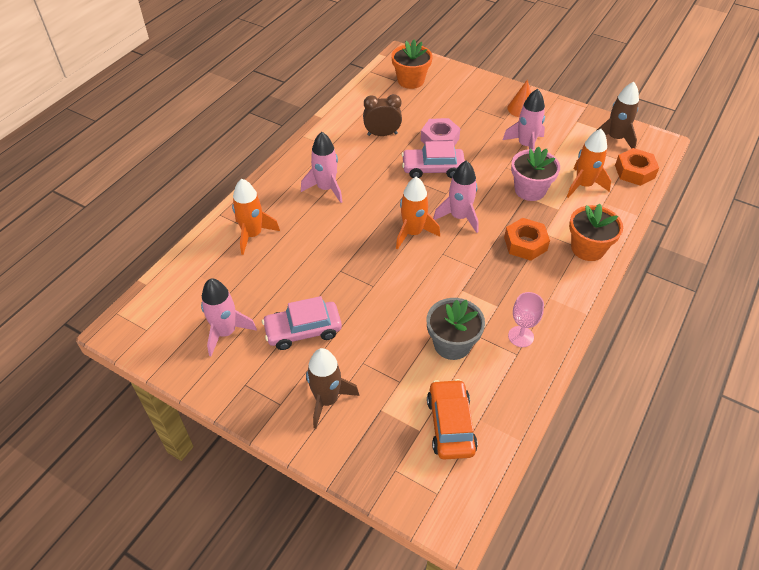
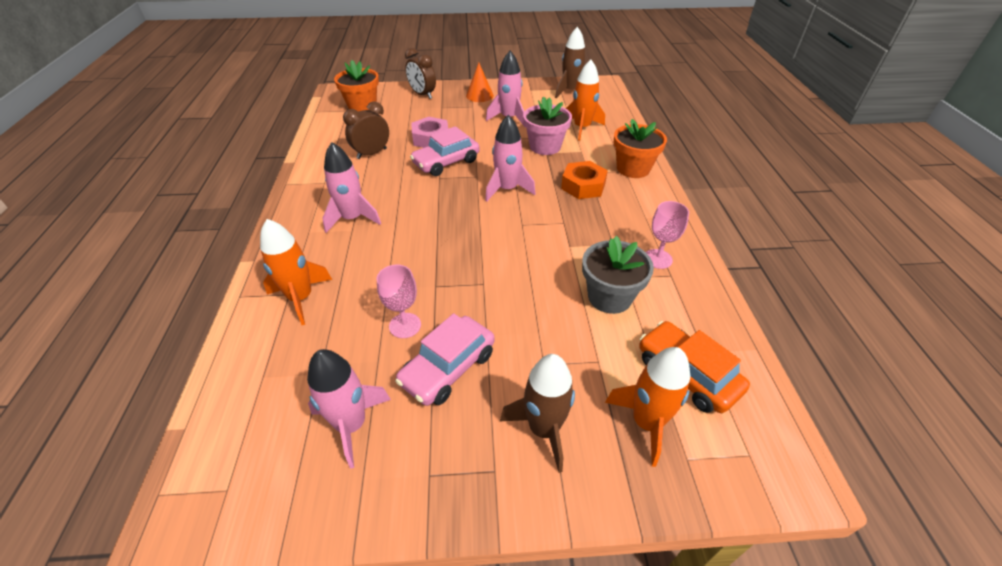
camera: 35 degrees left, 5 degrees down
orange rocket [396,177,440,250] -> orange rocket moved to [605,347,690,467]
orange nut [615,148,659,186] -> none
none -> pink goblet [377,265,421,338]
none -> brown clock [405,48,436,99]

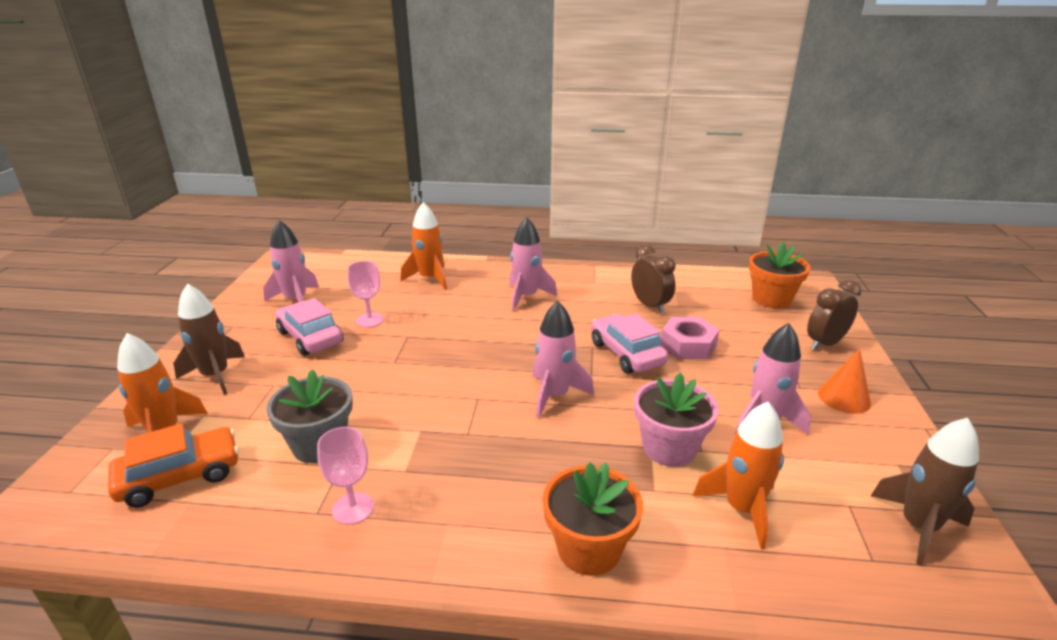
camera: 100 degrees right, 15 degrees down
orange nut [561,161,608,199] -> none

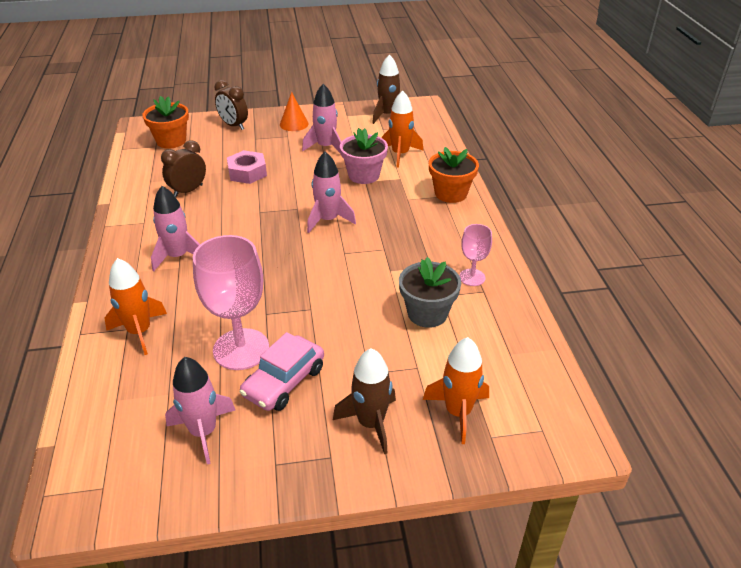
camera: 105 degrees left, 10 degrees up
orange car [108,423,239,508] -> none
pink goblet [347,261,384,328] -> pink goblet [193,235,269,370], size x1.91
pink car [591,313,668,374] -> none

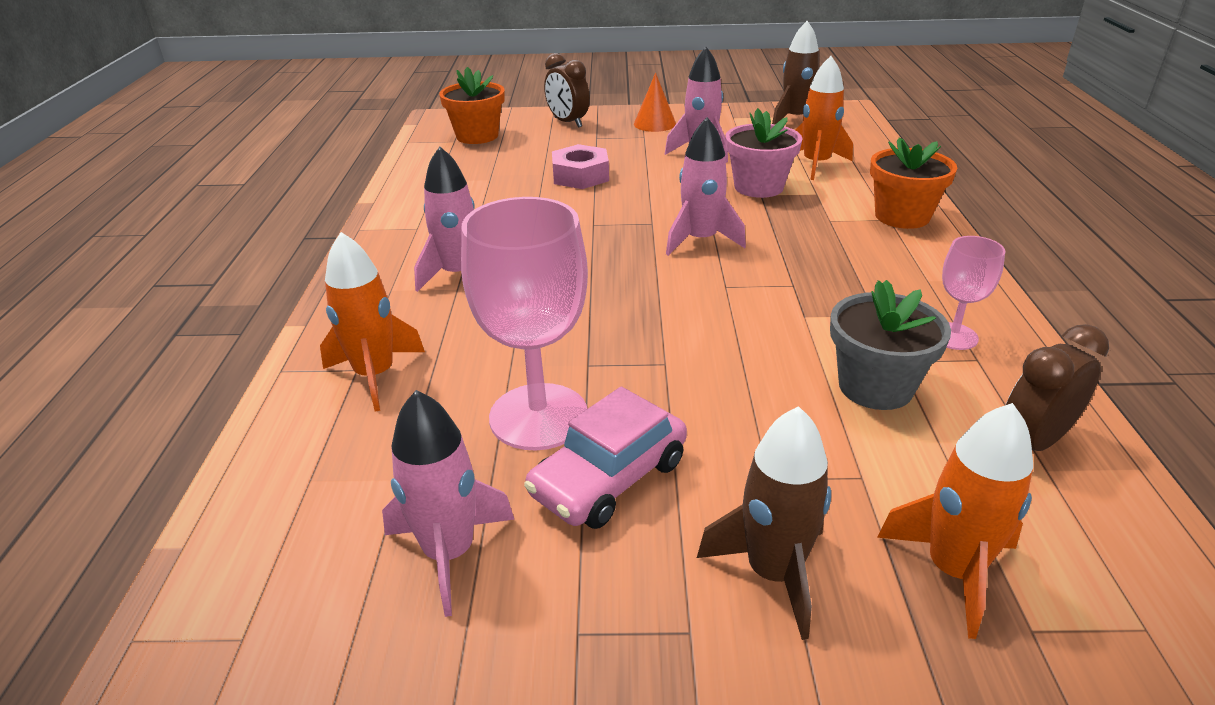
camera: 10 degrees right, 5 degrees down
brown clock [161,140,206,197] -> brown clock moved to [1006,324,1109,451]

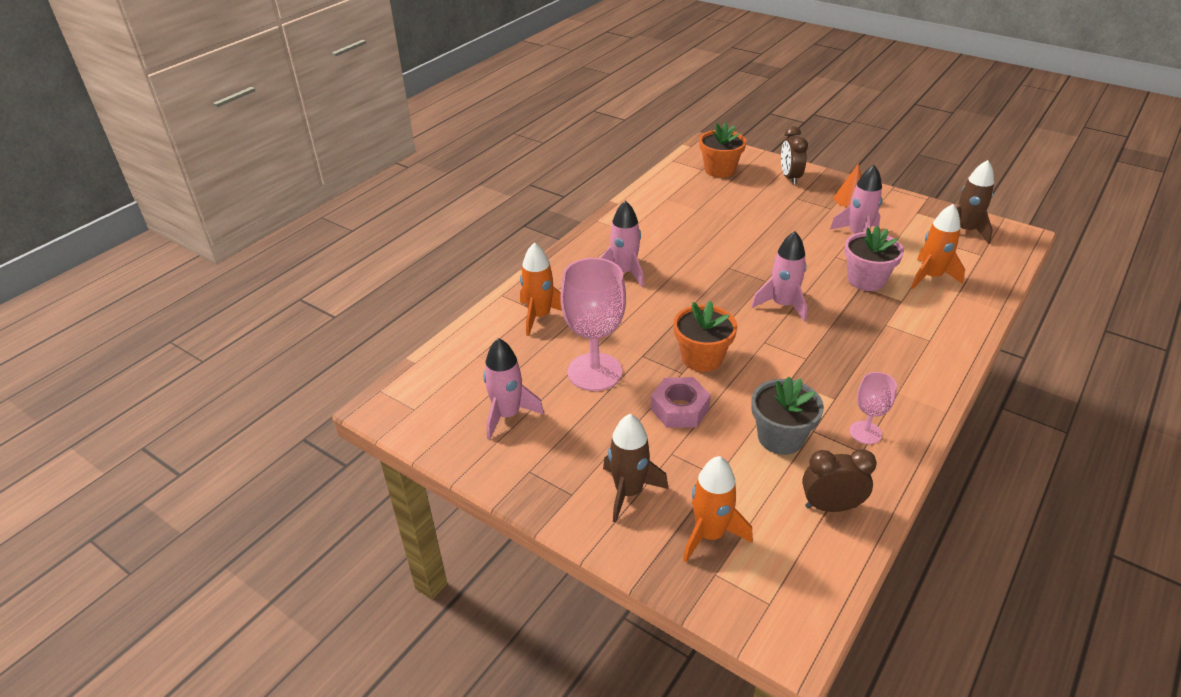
camera: 35 degrees right, 5 degrees up
pink car [524,387,687,529] -> none
pink nut [552,144,609,189] -> pink nut moved to [651,377,711,428]
orange flower pot [870,137,957,229] -> orange flower pot moved to [673,301,737,372]

